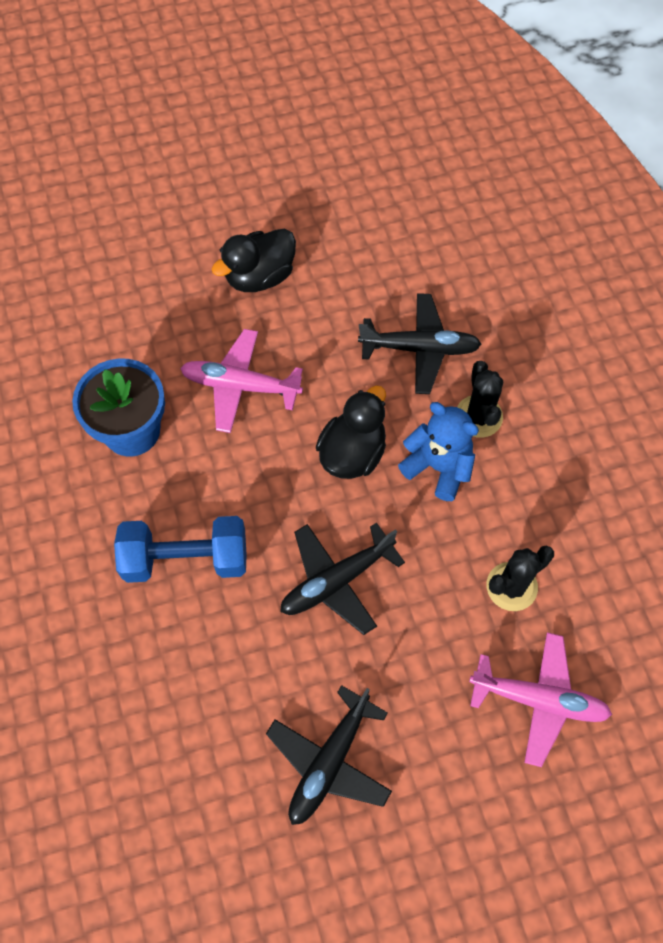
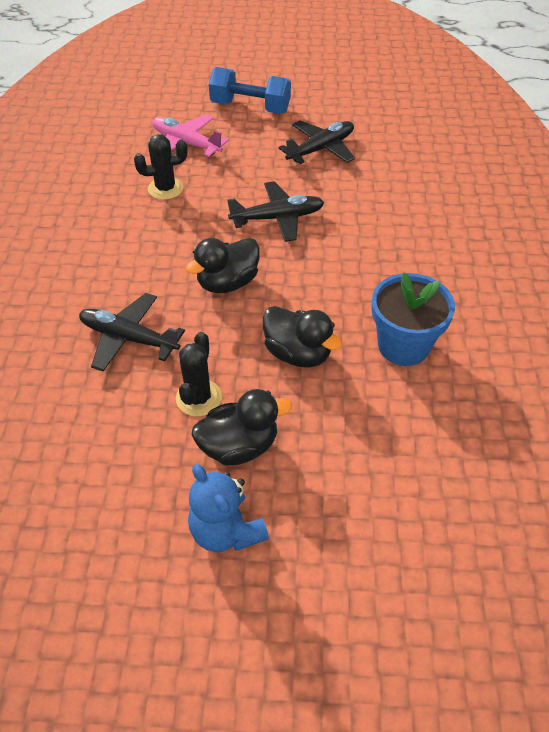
camera: 160 degrees left, 15 degrees down
blue dumbbell [114,516,247,583] -> blue dumbbell moved to [209,67,291,114]
pink plane [180,329,303,433] -> black duck [263,306,342,368]
blue teddy bear [398,402,479,501] -> blue teddy bear moved to [188,464,269,552]
black cactus [457,361,503,438] -> black cactus moved to [176,332,222,417]

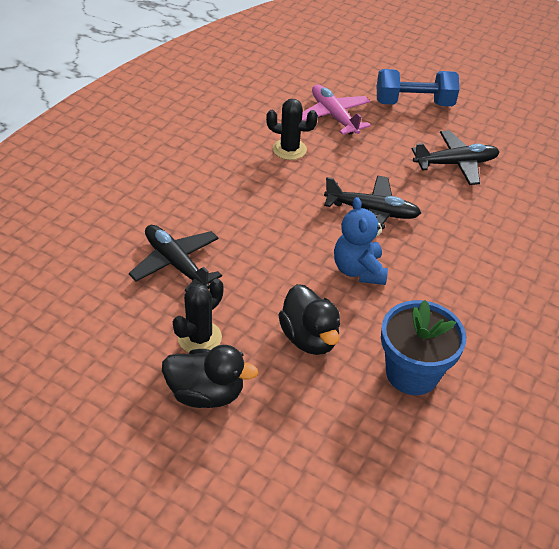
camera: 25 degrees right, 5 degrees down
black duck [186,238,260,293] -> none
blue teddy bear [188,464,269,552] -> blue teddy bear moved to [334,197,388,285]
blue dumbbell [209,67,291,114] -> blue dumbbell turned 45 degrees counterclockwise [377,69,459,106]

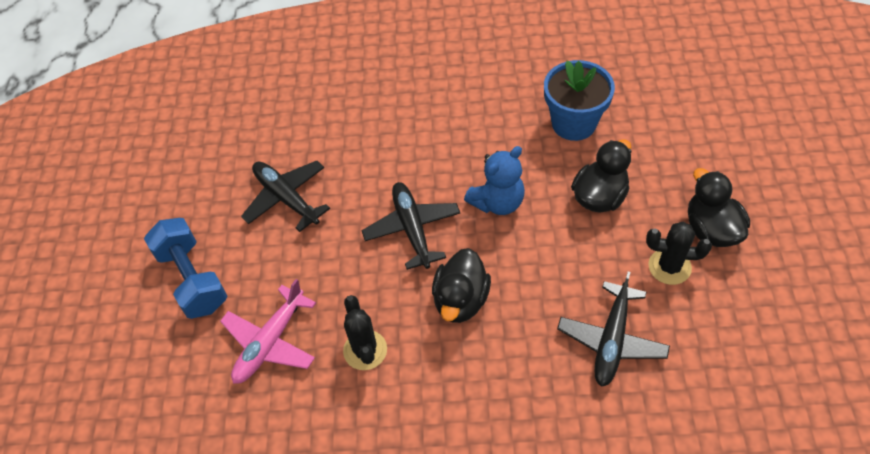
camera: 115 degrees left, 10 degrees up
none -> black duck [432,248,491,323]

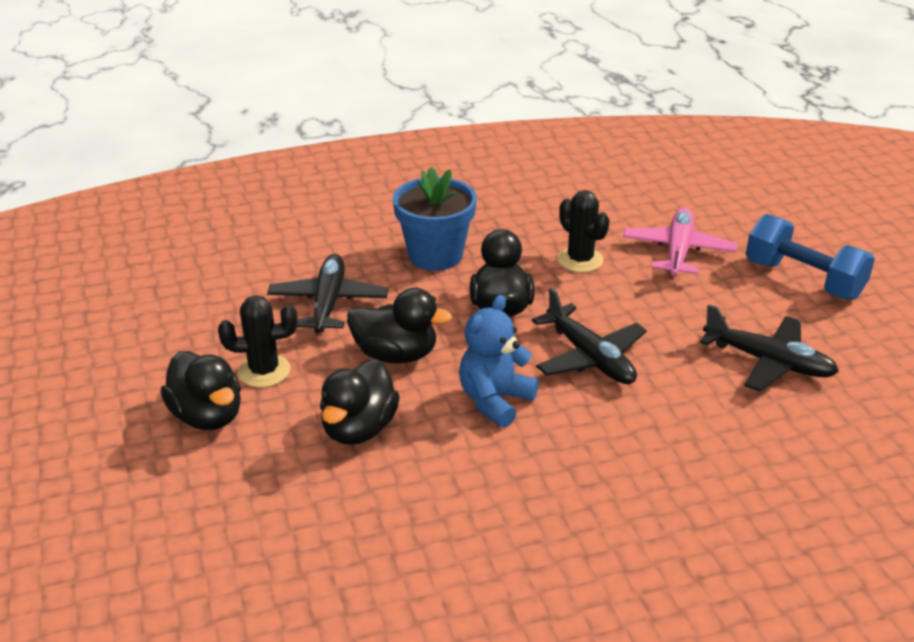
camera: 160 degrees right, 20 degrees down
blue flower pot [544,60,615,141] -> blue flower pot moved to [393,167,477,271]
none -> black duck [347,288,452,363]

